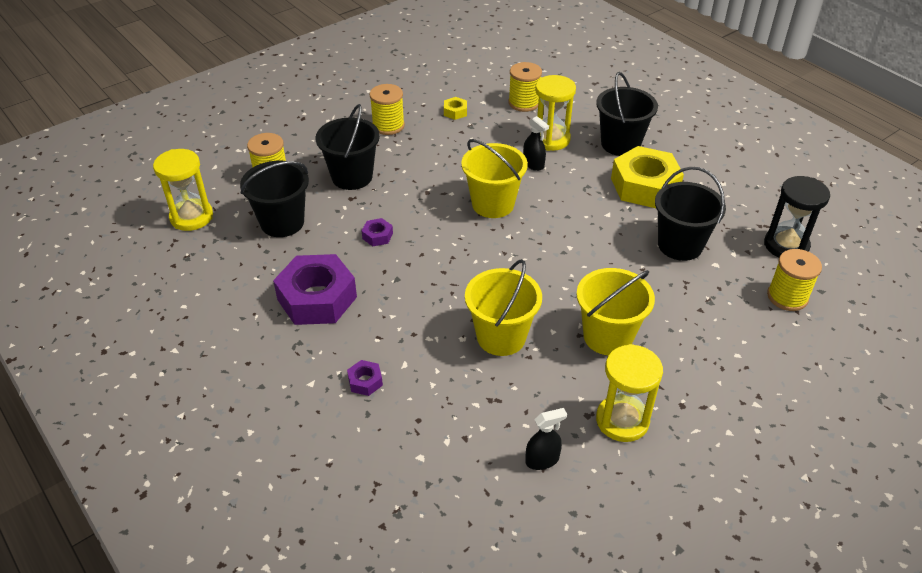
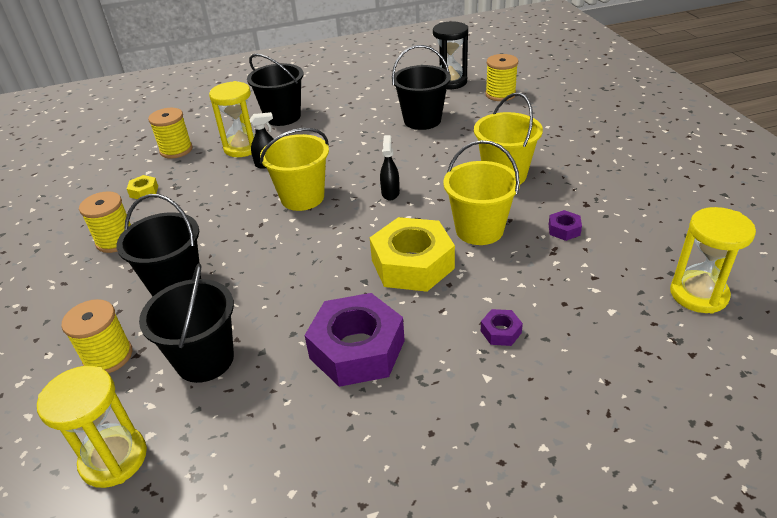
camera: 65 degrees left, 5 degrees down
purple nut [362,218,393,246] -> purple nut moved to [549,210,582,241]
black spray bottle [525,408,567,470] -> black spray bottle moved to [380,135,400,200]
yellow hourglass [596,344,663,442] -> yellow hourglass moved to [670,207,756,314]
yellow nut [611,146,684,208] -> yellow nut moved to [370,217,455,292]

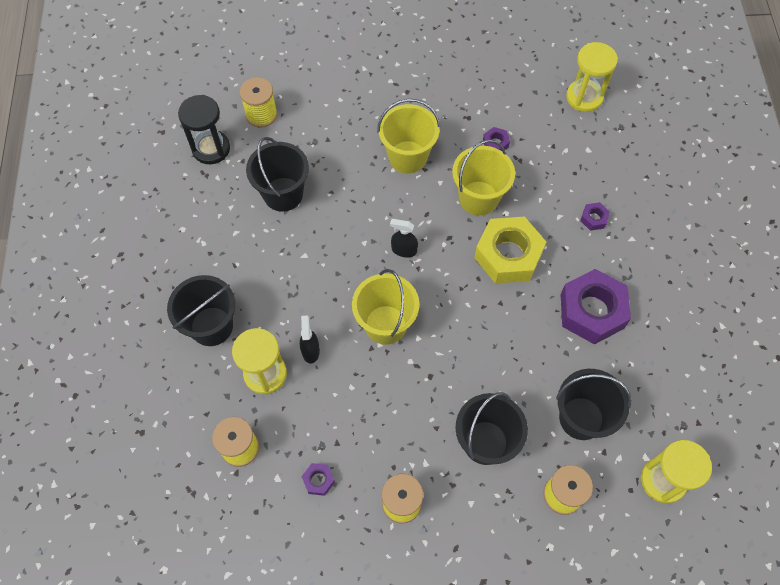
camera: 80 degrees left, 25 degrees up
yellow nut [127,175,158,199] -> purple nut [301,463,335,496]

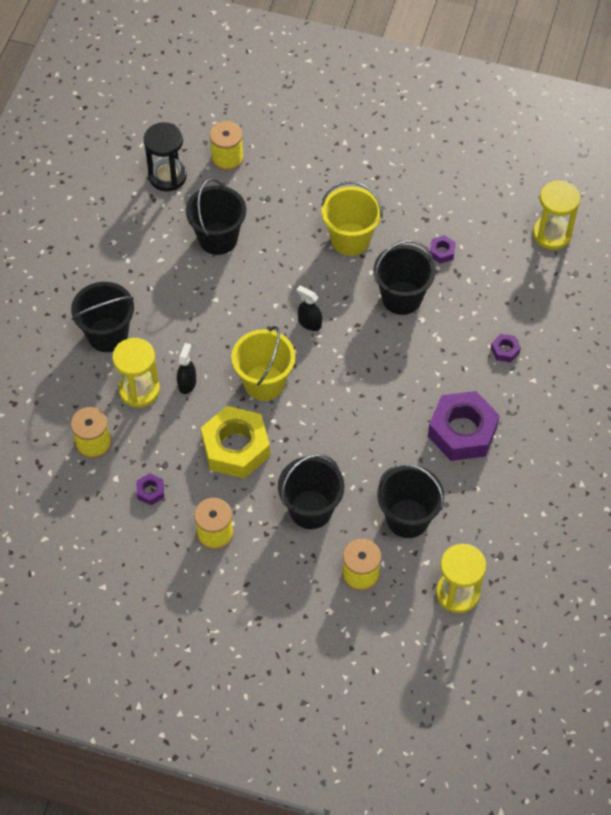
camera: 20 degrees right, 5 degrees down
yellow bucket [452,139,515,216] -> black bucket [373,240,435,315]
yellow nut [474,217,546,284] -> yellow nut moved to [201,406,270,479]

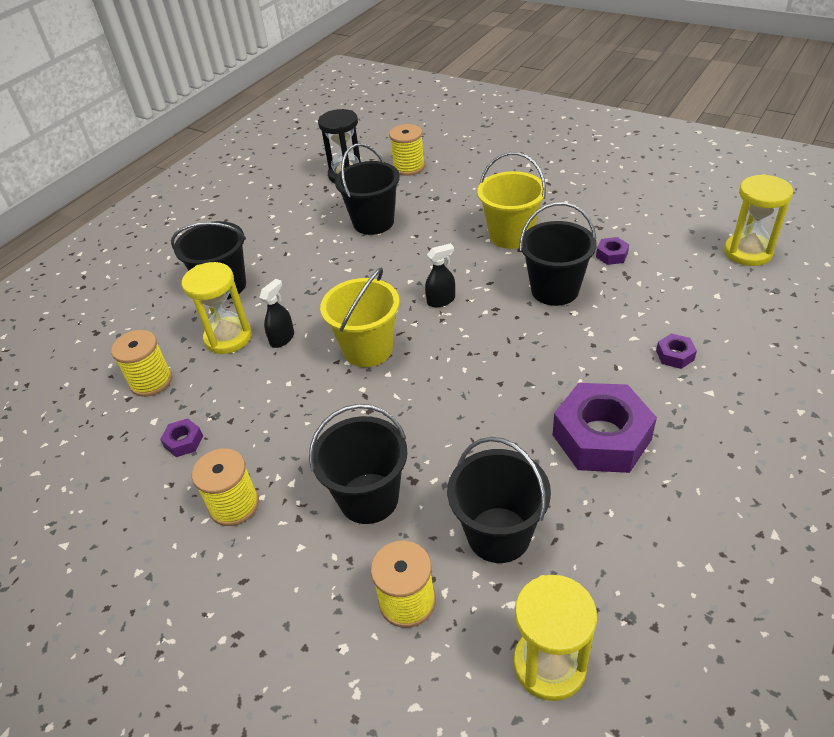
camera: 20 degrees right, 15 degrees down
yellow nut [201,406,270,479] -> none
black spray bottle [296,286,322,331] -> black spray bottle turned 105 degrees clockwise [425,243,455,307]

